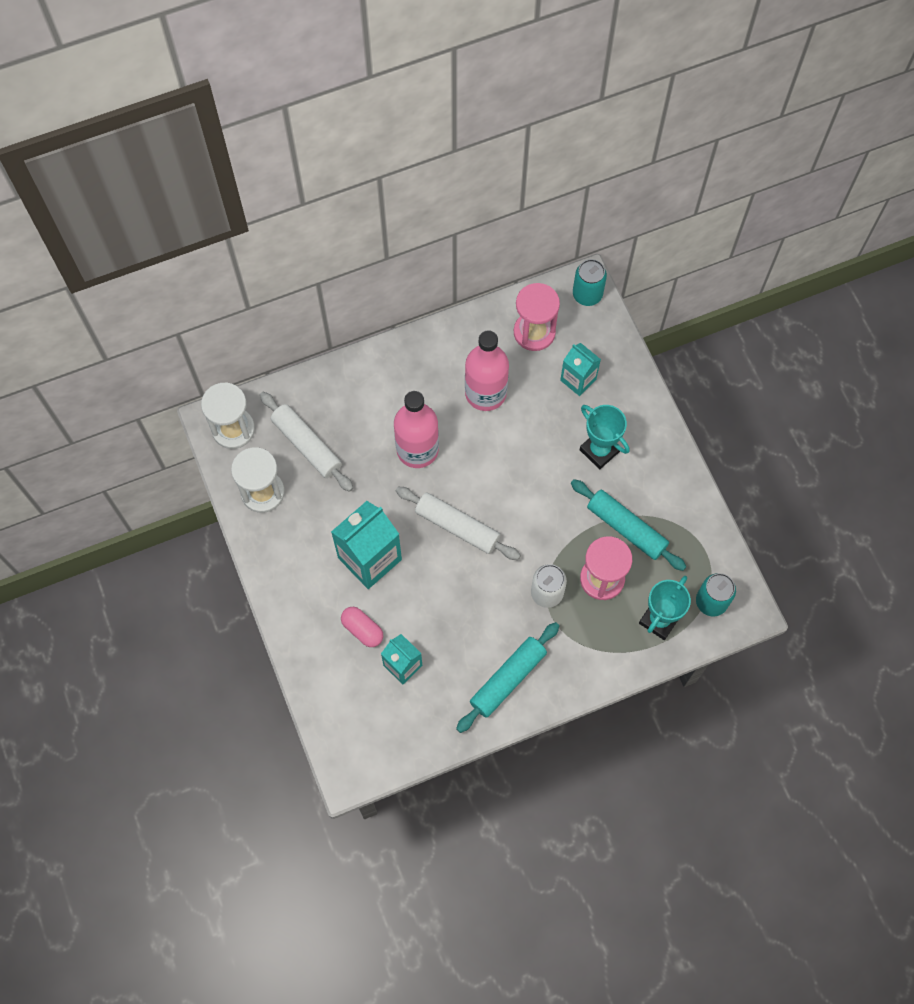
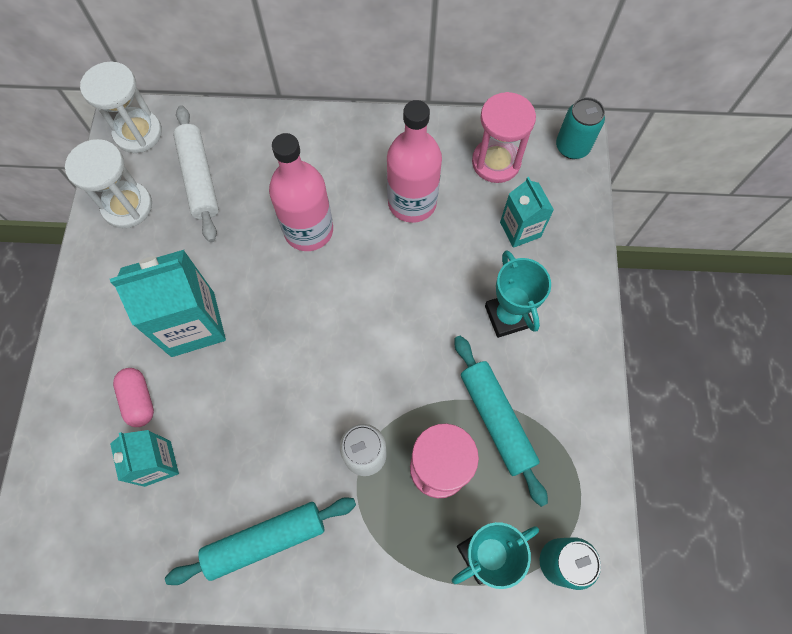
camera: 25 degrees right, 0 degrees up
white rolling pin [396,487,521,560] -> none

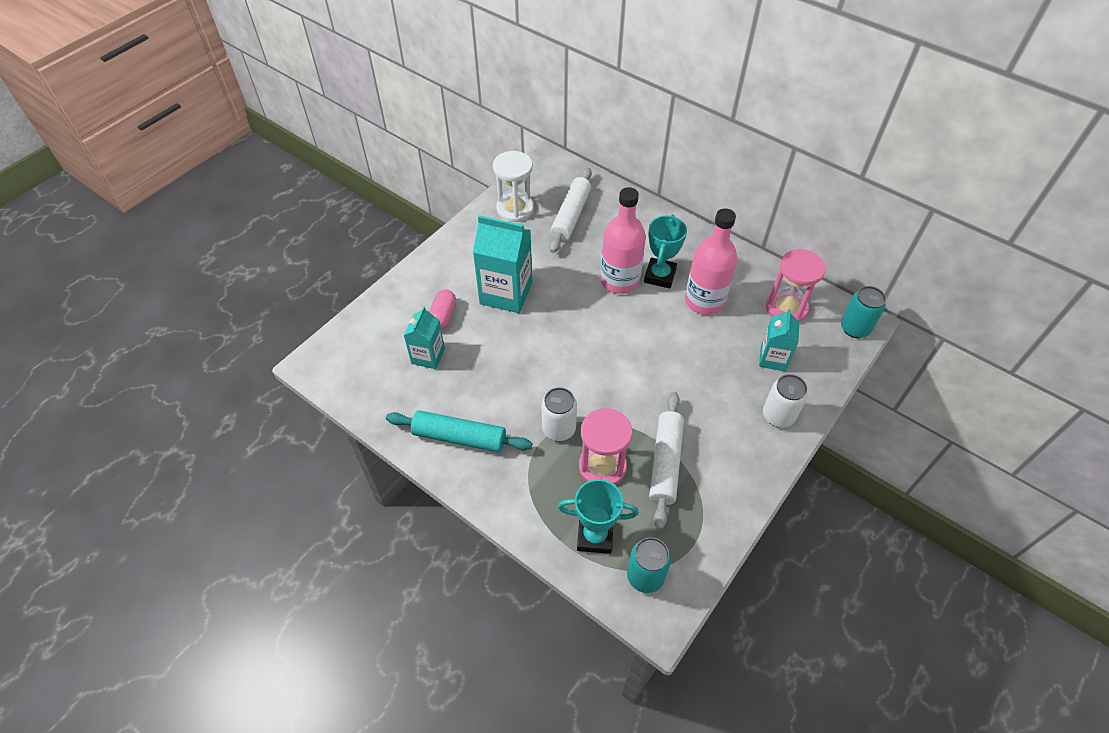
camera: 35 degrees right, 15 degrees down
white hourglass [80,62,162,153] -> none
turquoise rolling pin [455,336,548,507] -> white rolling pin [649,392,684,530]
turquoise trophy [485,250,551,338] -> turquoise trophy moved to [644,214,687,289]
none -> white can [763,374,808,428]

